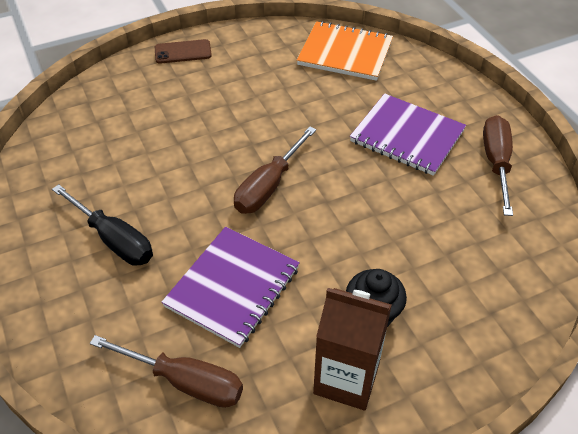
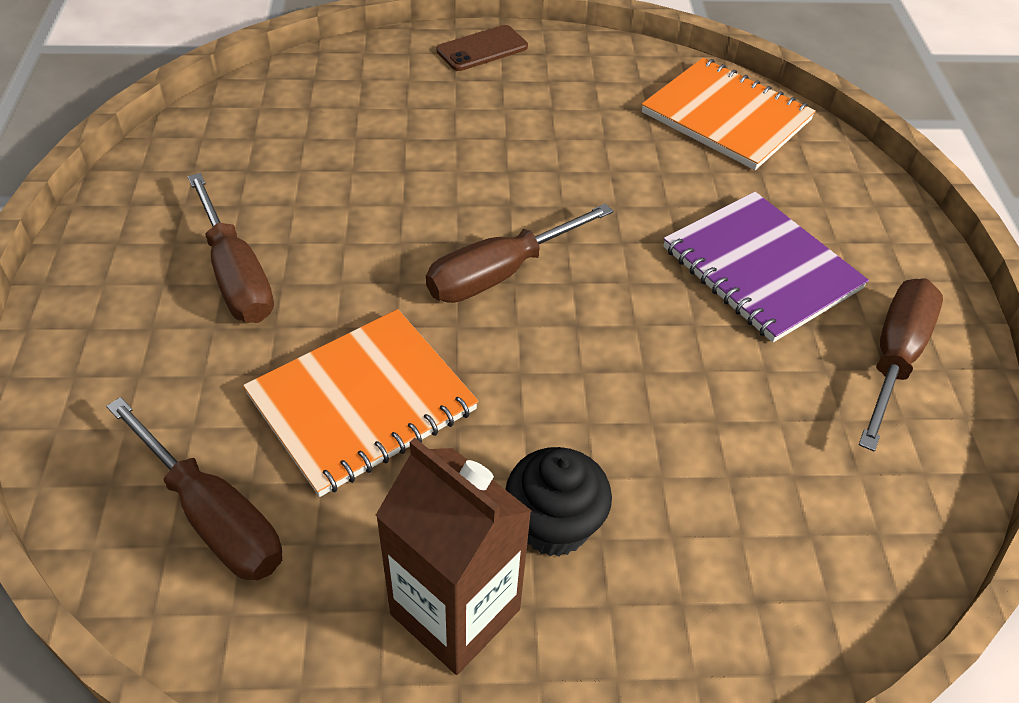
camera: 20 degrees right, 0 degrees up
black screwdriver [52,184,153,266] -> brown screwdriver [188,173,274,323]
brown phone [155,39,212,64] -> brown phone turned 45 degrees counterclockwise [437,25,528,71]
purple notebook [162,227,300,348] -> orange notebook [243,309,479,497]

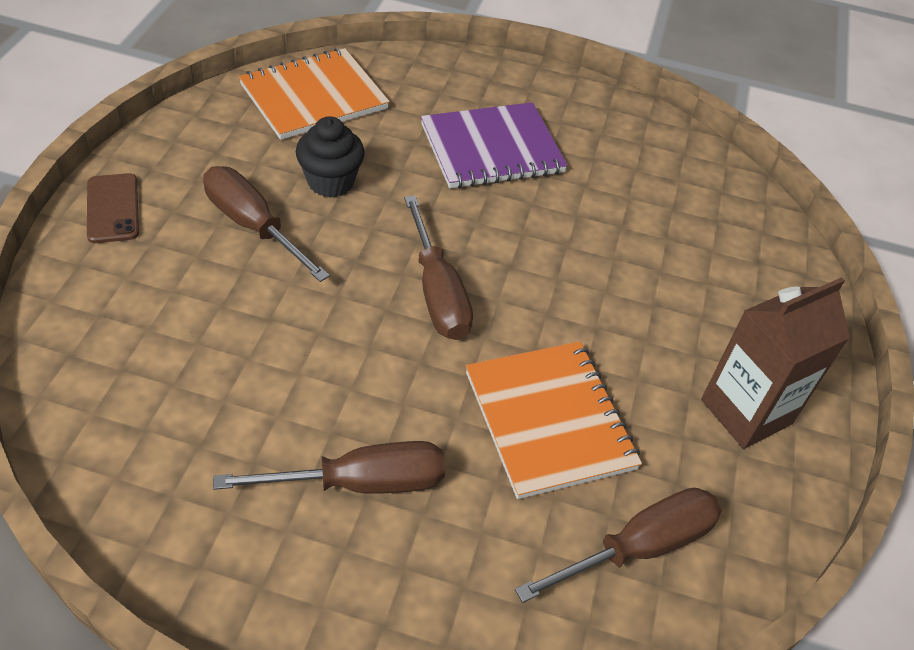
camera: 75 degrees left, 0 degrees up
black cupcake [505,447,612,557] -> black cupcake moved to [296,116,365,197]
brown screwdriver [859,278,943,452] -> brown screwdriver moved to [203,166,330,282]

